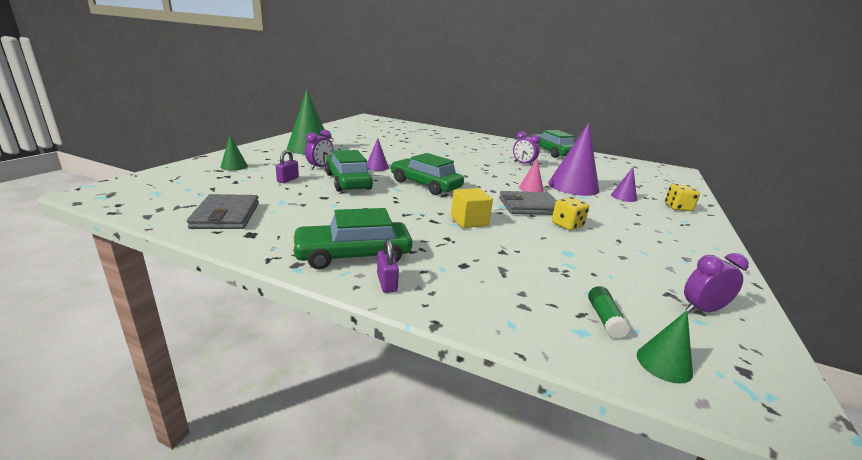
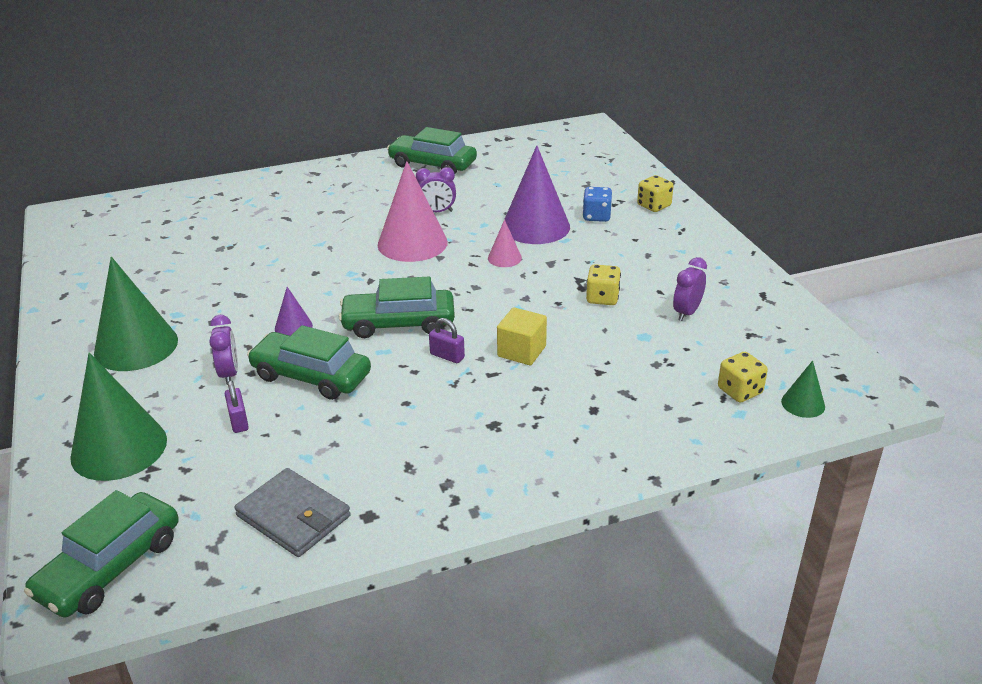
camera: 40 degrees left, 10 degrees up
green cone [220,135,248,171] -> green cone [70,352,167,481], size x2.10
green car [291,208,412,269] -> green car moved to [24,490,179,618]
purple padlock [377,239,399,293] -> purple padlock moved to [429,318,465,363]
grey wallet [499,191,557,215] -> none
green glue stick [588,286,630,339] -> yellow dice [718,352,768,403]
purple cone [611,167,637,202] -> blue dice [582,187,612,222]
purple clock [684,253,749,312] -> purple clock moved to [673,257,707,321]
none -> pink cone [378,161,448,262]

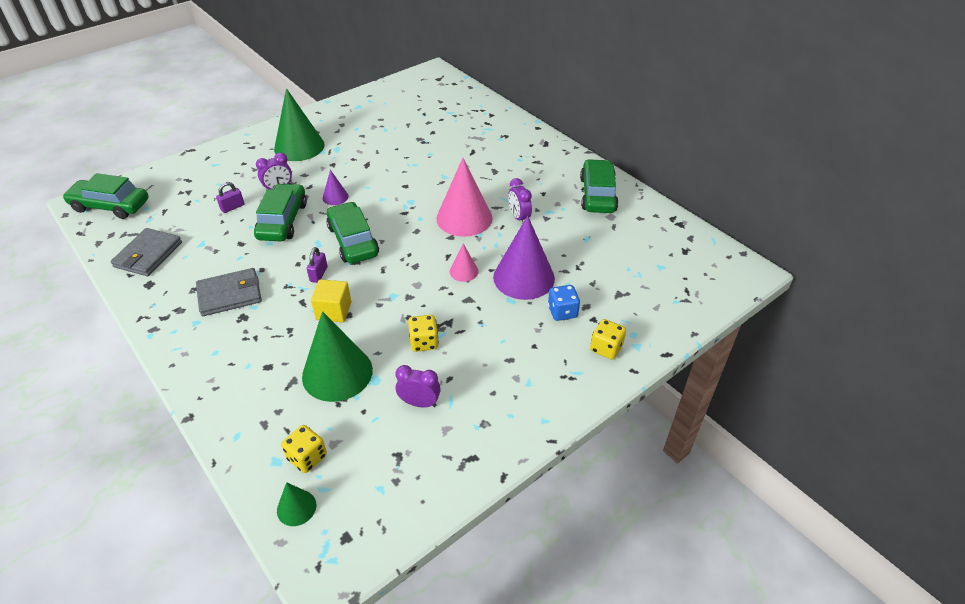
camera: 70 degrees right, 10 degrees up
green cone [70,352,167,481] -> green cone moved to [302,311,373,402]
none -> grey wallet [196,268,262,316]

